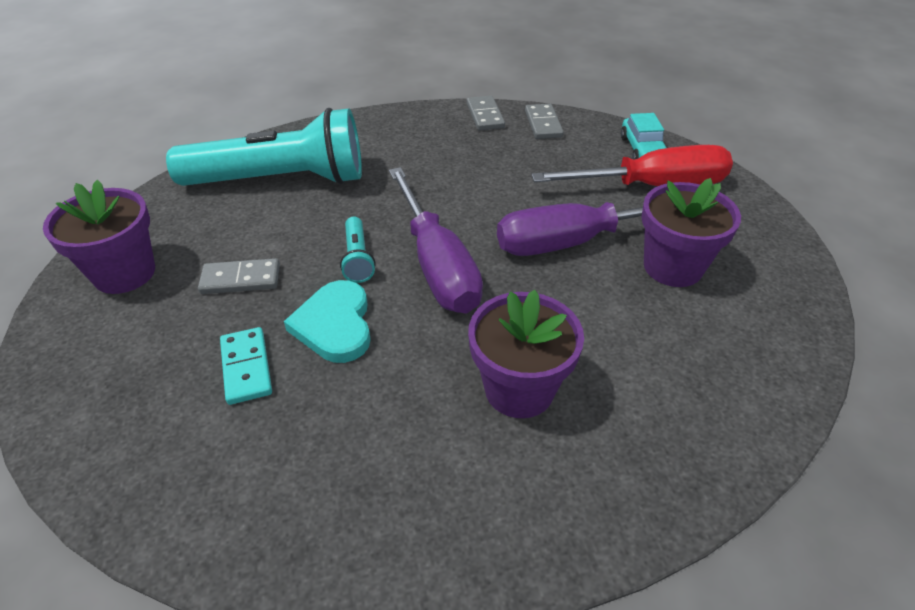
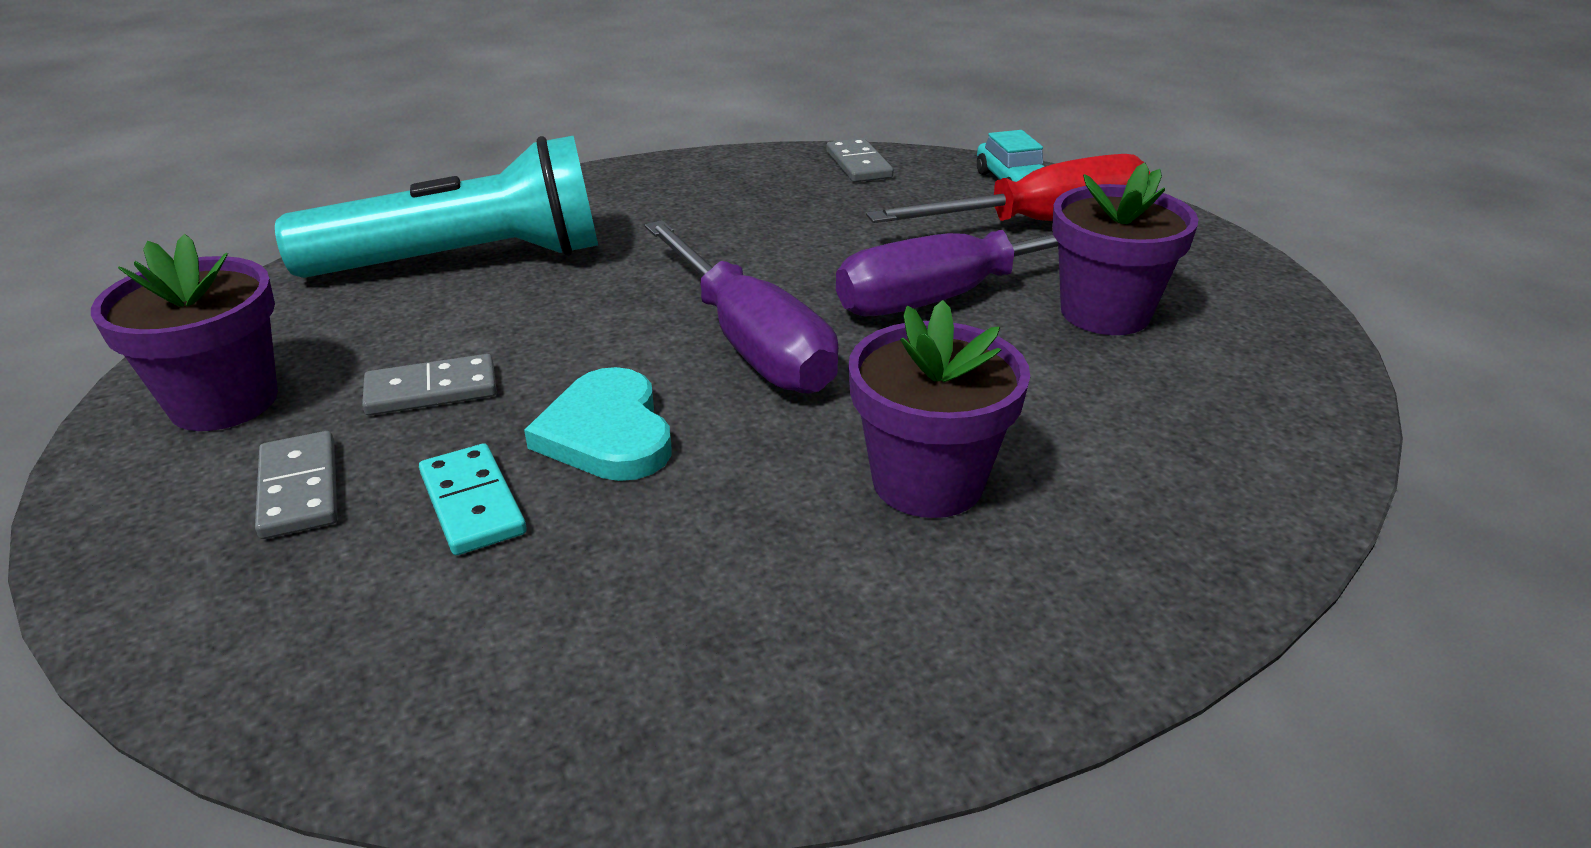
camera: 10 degrees left, 10 degrees down
turquoise flashlight [340,217,376,283] -> none
grey domino [467,96,505,130] -> grey domino moved to [255,431,338,539]

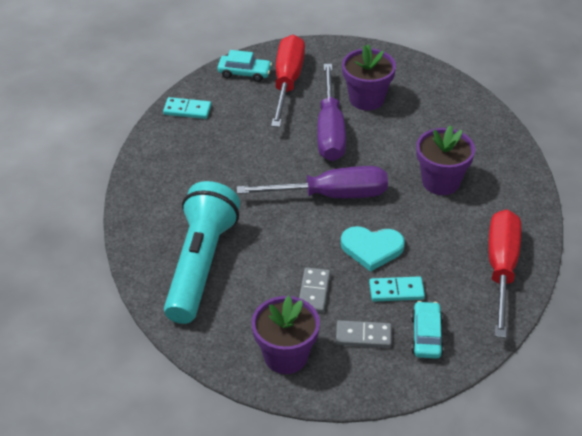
camera: 65 degrees left, 10 degrees up
grey domino [826,138,893,182] -> turquoise domino [163,97,211,119]
none -> turquoise car [411,301,444,359]
none -> red screwdriver [489,209,521,338]

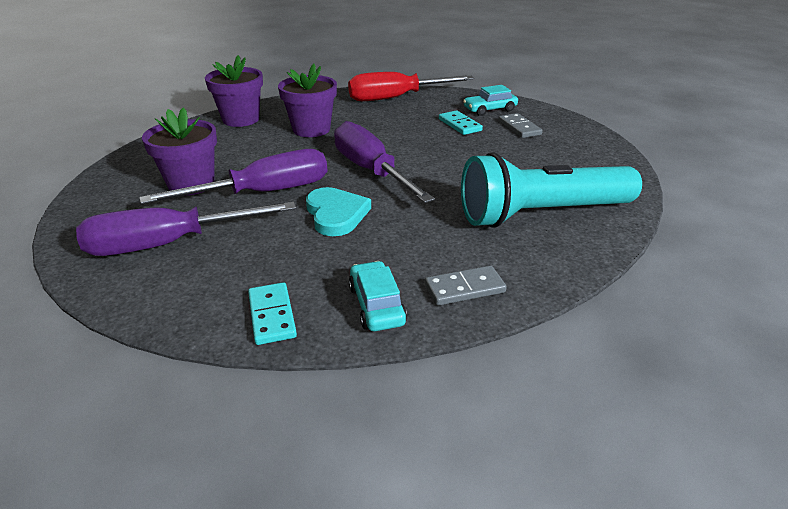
camera: 115 degrees left, 10 degrees down
turquoise car [217,50,272,82] -> turquoise car moved to [349,261,407,331]
purple flower pot [252,296,320,374] -> purple flower pot moved to [205,55,263,127]
red screwdriver [271,35,305,127] -> purple screwdriver [76,202,296,256]
grey domino [299,267,330,313] -> grey domino moved to [425,265,507,306]
turquoise heart [341,226,405,272] -> turquoise heart moved to [306,187,371,236]

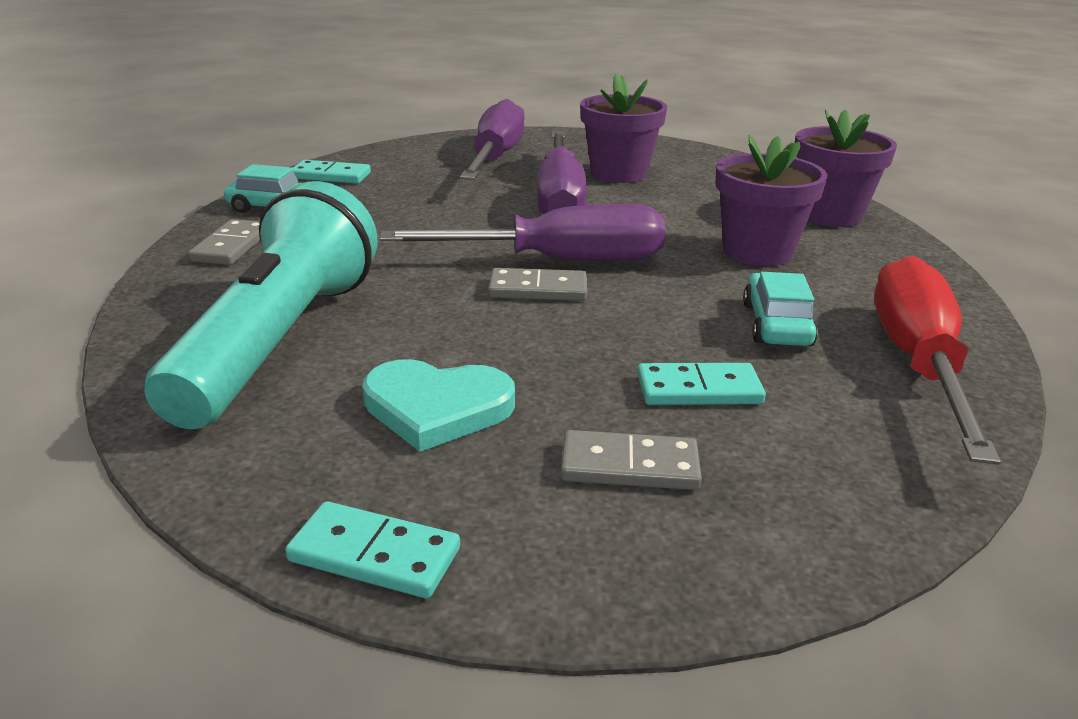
camera: 115 degrees right, 5 degrees down
turquoise heart [306,187,371,236] -> turquoise heart moved to [362,359,515,452]
turquoise car [463,85,518,116] -> turquoise car moved to [743,272,818,346]
none -> turquoise domino [285,501,460,599]
none -> grey domino [488,268,587,301]

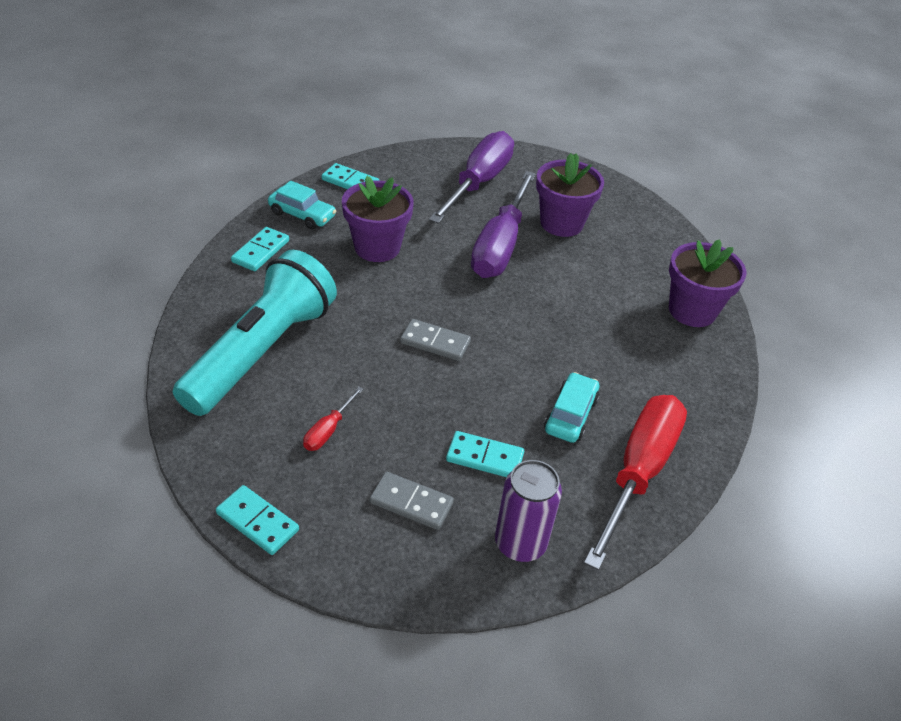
camera: 15 degrees right, 15 degrees up
grey domino [188,219,260,265] -> turquoise domino [231,227,289,271]
turquoise heart [362,359,515,452] -> red screwdriver [303,387,363,451]
purple screwdriver [380,204,665,261] -> none
purple flower pot [715,135,828,266] -> purple flower pot moved to [342,176,414,262]
none -> purple can [495,460,562,562]

